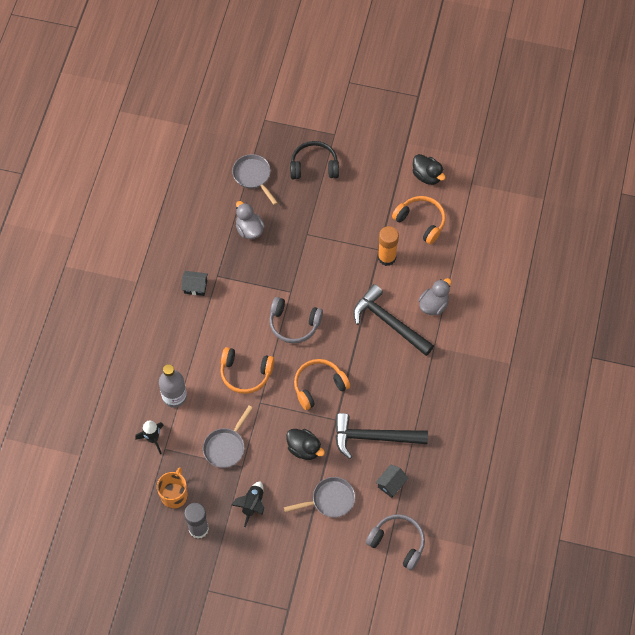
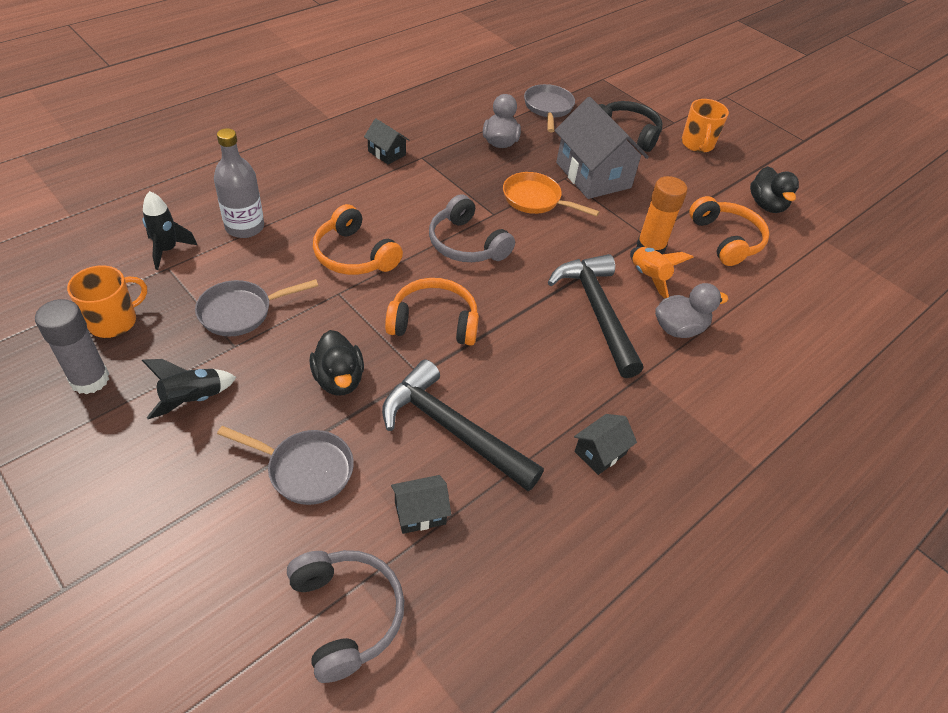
camera: 30 degrees right, 15 degrees down
none -> orange pan [503,172,600,217]
none -> grey house [555,97,649,199]
none -> black house [574,414,637,475]
none -> orange rocket [630,247,694,298]
none -> orange mug [682,99,729,153]

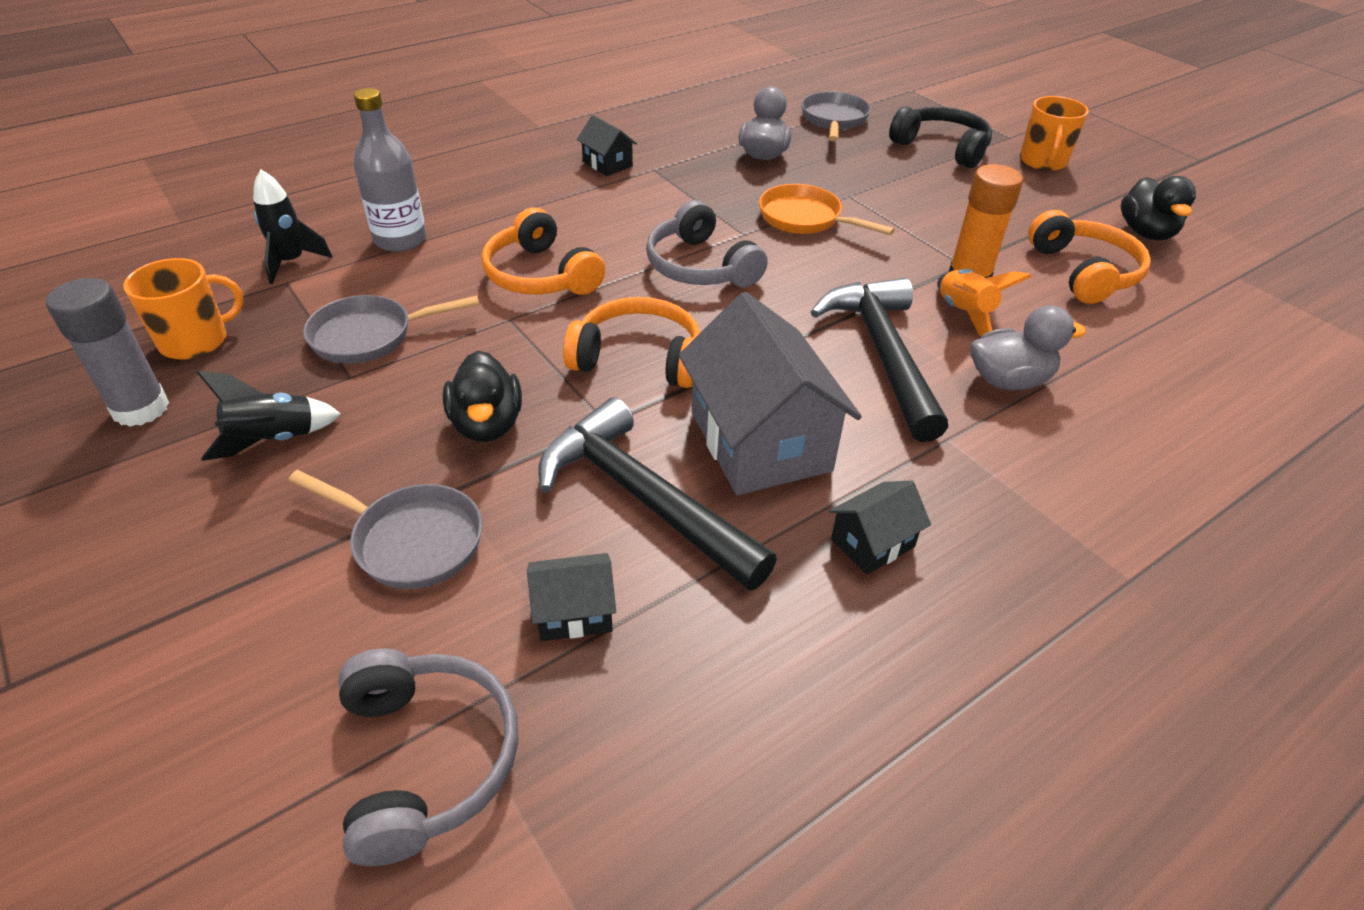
camera: 10 degrees right, 5 degrees down
grey house [555,97,649,199] -> grey house moved to [679,292,862,495]

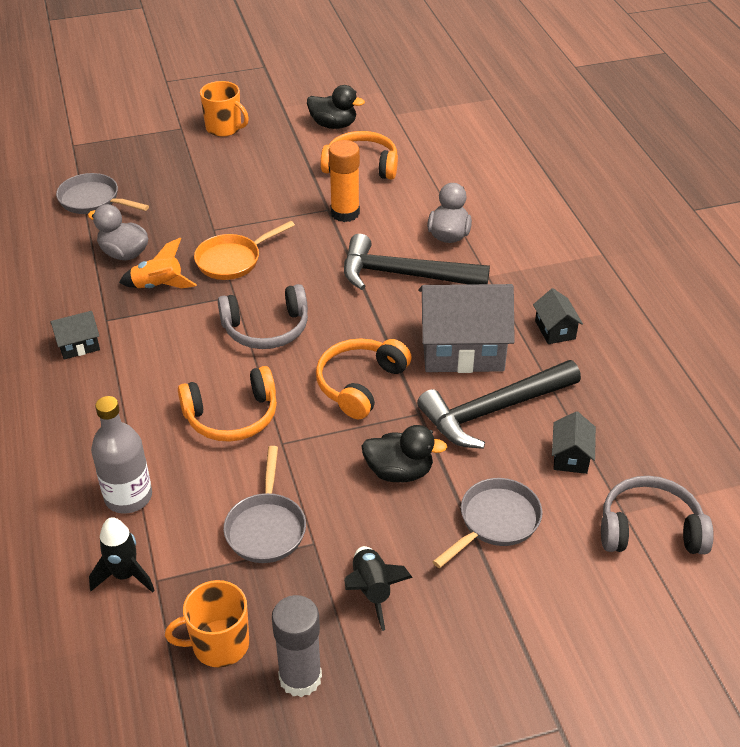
camera: 70 degrees left, 0 degrees up
orange mug [123,258,244,360] -> orange mug turned 90 degrees counterclockwise [165,580,249,667]
black headphones [889,107,992,168] -> none
orange rocket [937,269,1032,337] -> orange rocket moved to [119,238,197,288]

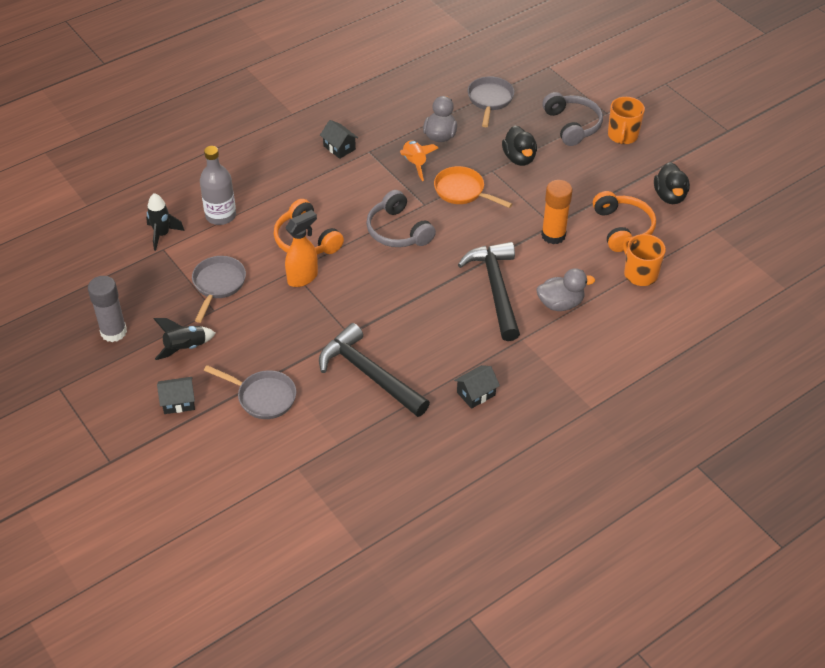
camera: 70 degrees right, 5 degrees up
orange mug [165,580,249,667] -> orange mug moved to [623,234,666,286]
grey pan [224,446,306,563] -> grey pan turned 120 degrees clockwise [192,256,246,323]
orange headphones [316,338,412,419] -> none
black duck [362,425,447,482] -> black duck moved to [502,125,537,166]
grey house [419,284,515,373] -> none
black house [552,411,596,474] -> black house moved to [157,377,195,414]
grey headphones [601,476,714,554] -> grey headphones moved to [542,92,603,146]
none -> orange spray bottle [285,210,318,287]

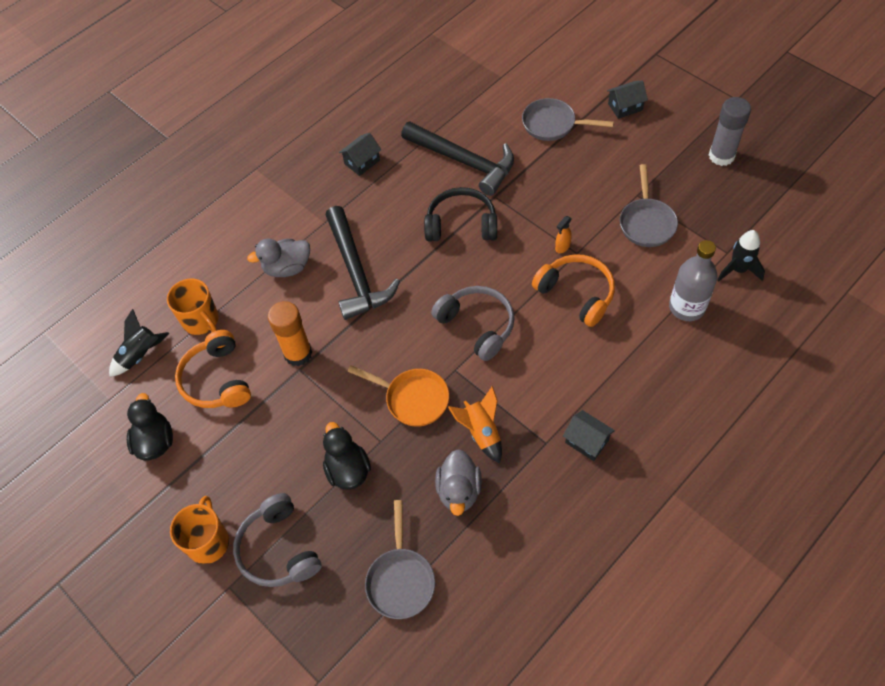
camera: 175 degrees right, 10 degrees up
black rocket [154,318,216,360] -> black rocket moved to [109,309,170,377]
orange spray bottle [285,210,318,287] -> orange spray bottle [555,216,572,253], size x0.52
none -> black headphones [424,187,497,242]

